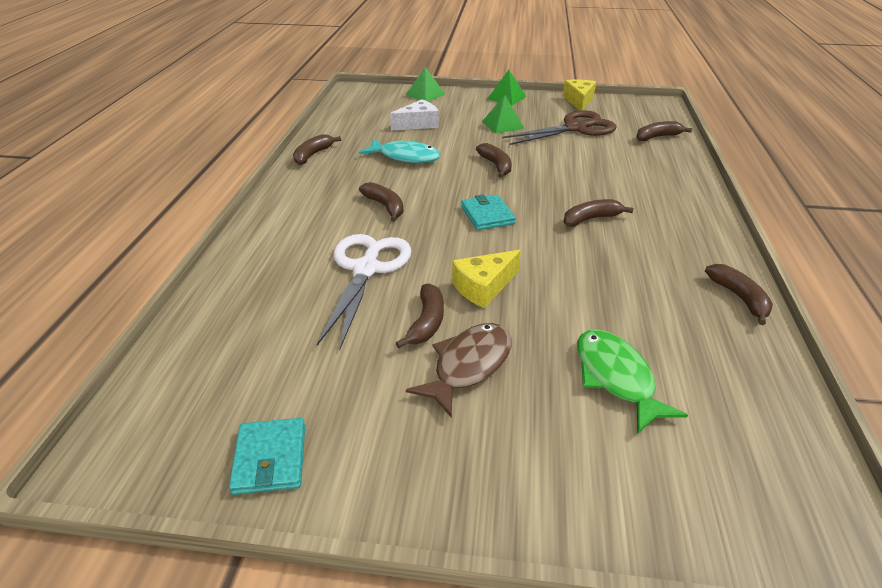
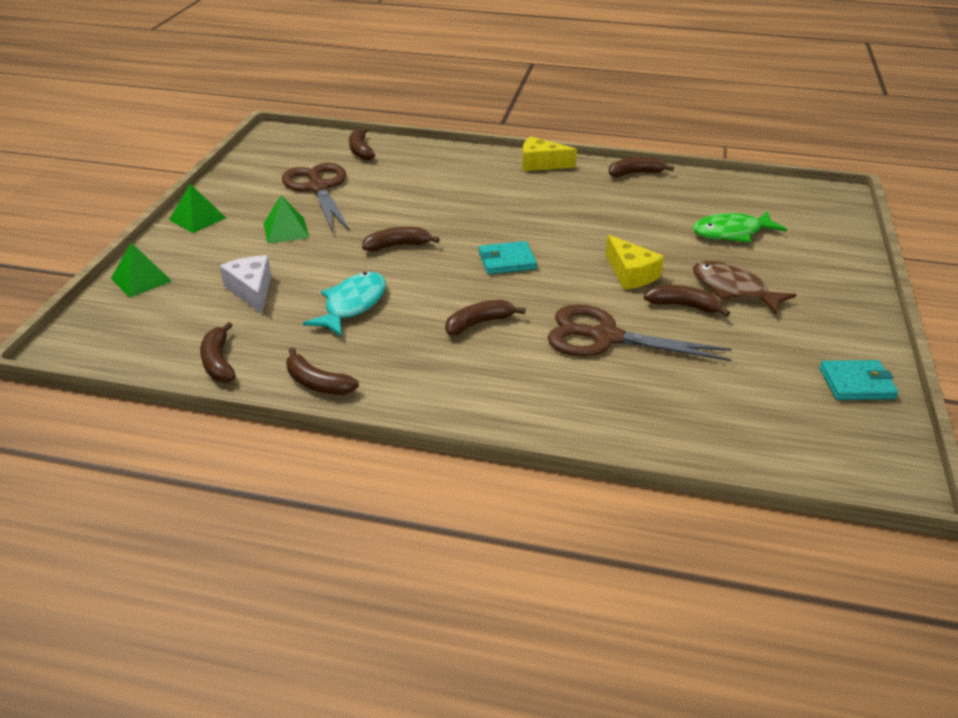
camera: 85 degrees left, 0 degrees up
white scissors [317,234,412,349] -> brown scissors [548,304,732,361]
yellow cheese [563,80,596,111] -> yellow cheese moved to [522,136,577,171]
brown banana [563,199,633,227] -> brown banana moved to [200,322,236,382]

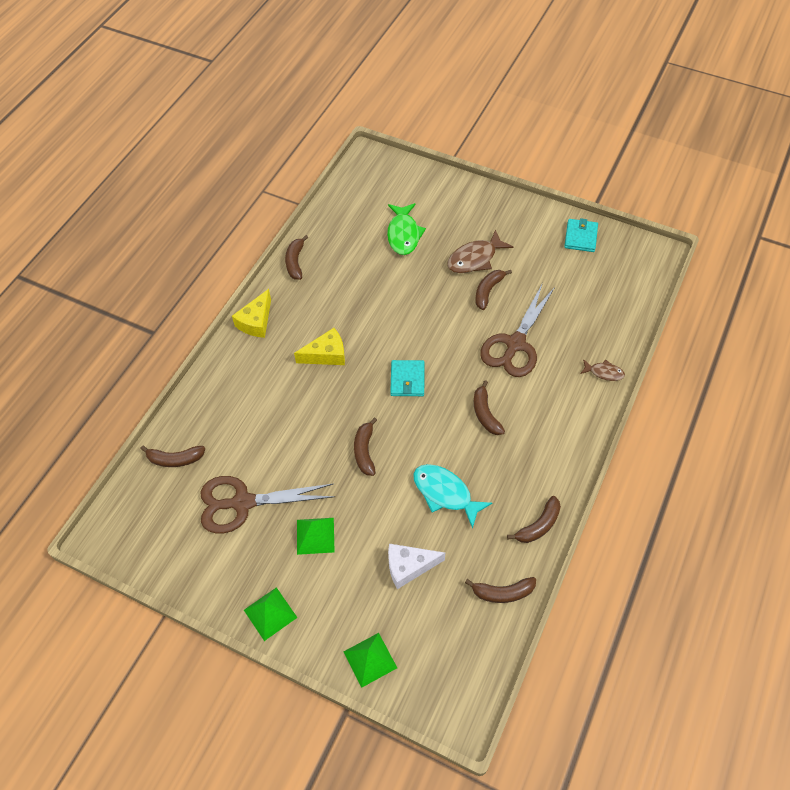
camera: 75 degrees left, 20 degrees up
yellow cheese [605,235,664,290] -> yellow cheese moved to [294,328,345,365]
none -> brown fish [580,359,625,381]

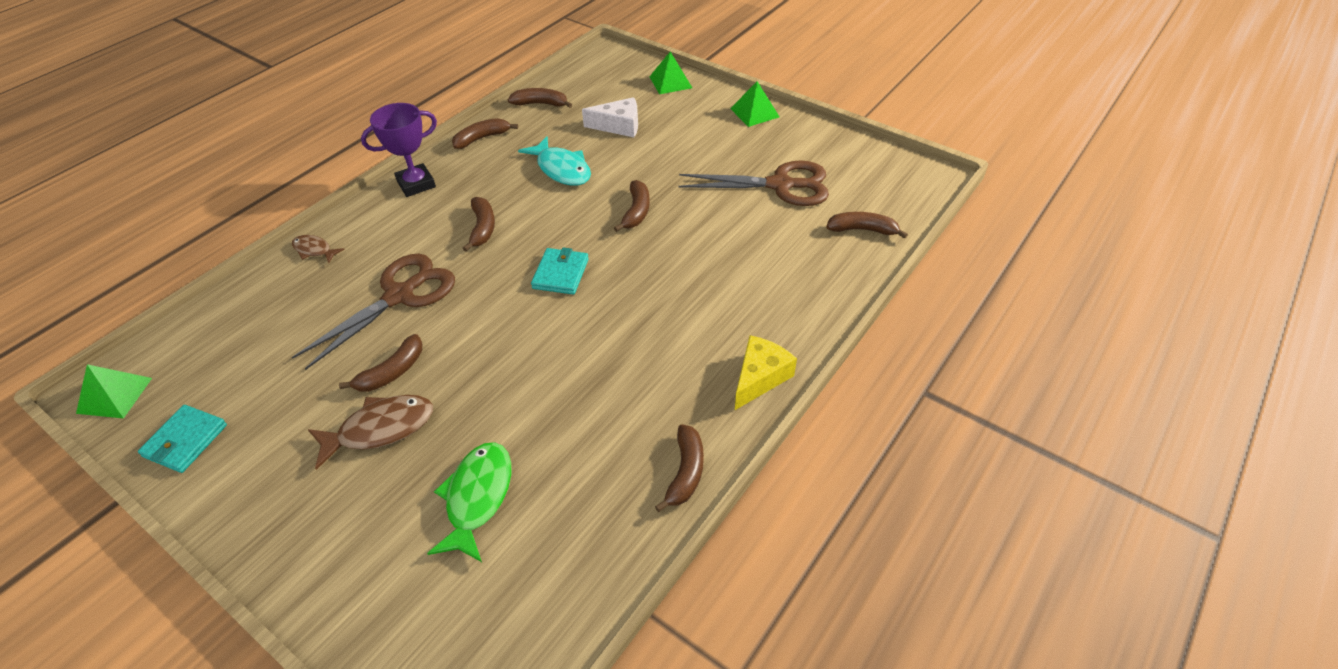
camera: 170 degrees left, 10 degrees down
yellow cheese [294,328,345,365] -> none
green pyramid [297,518,335,555] -> green pyramid moved to [76,364,152,419]
none -> purple trophy [361,103,437,197]

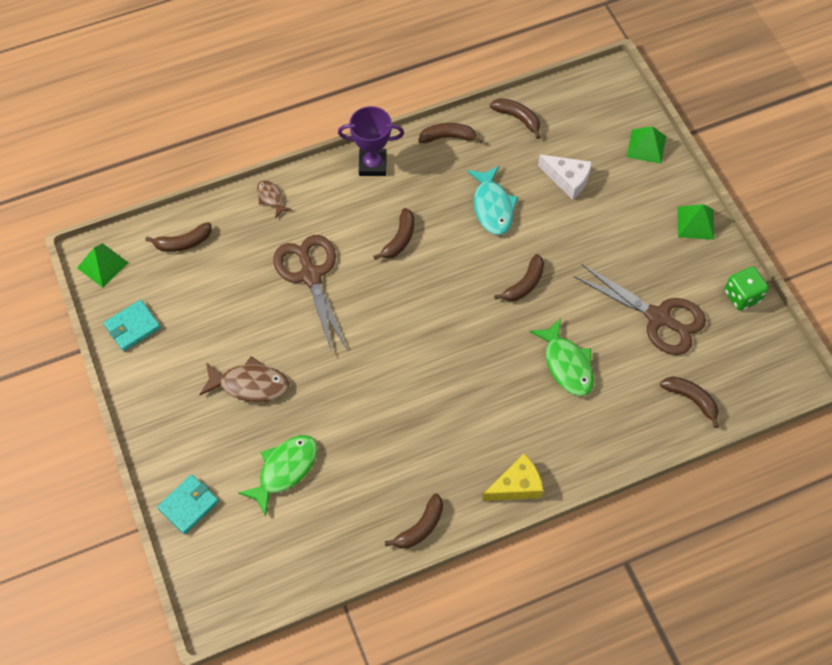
camera: 30 degrees right, 15 degrees up
brown scissors [292,254,455,370] -> brown scissors turned 90 degrees counterclockwise [273,235,348,355]
brown banana [339,334,422,392] -> brown banana moved to [145,222,212,252]
turquoise wallet [531,247,589,294] -> turquoise wallet moved to [157,475,219,535]
none -> green fish [530,318,594,396]
none -> green dice [724,267,769,311]

